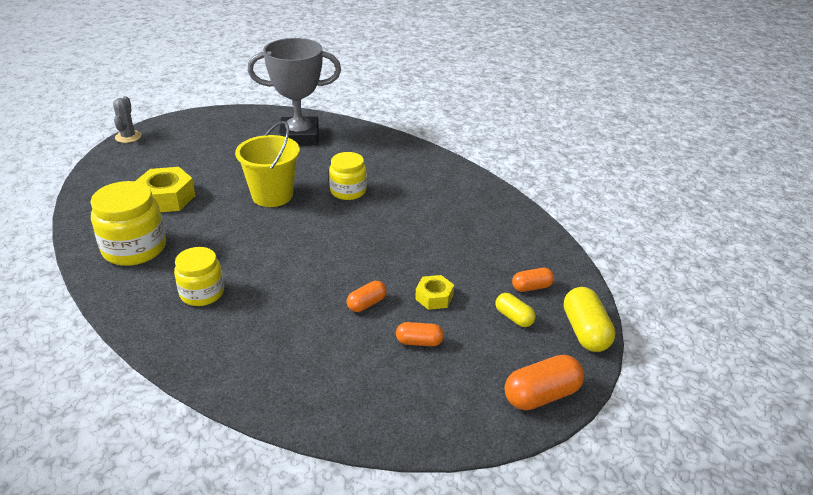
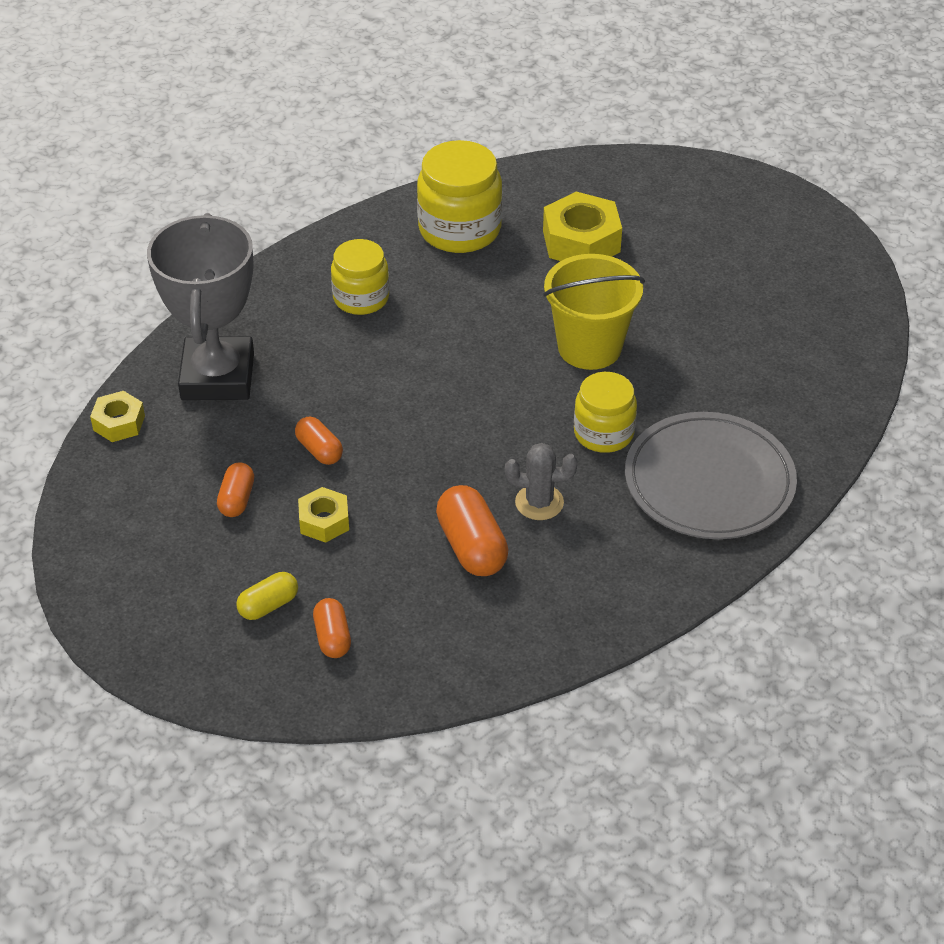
camera: 95 degrees right, 10 degrees up
grey cactus [113,96,142,143] -> grey cactus moved to [505,443,578,520]
grey trophy [248,38,341,146] -> grey trophy moved to [147,213,254,400]
orange capsule [505,355,584,410] -> orange capsule moved to [436,485,508,576]
yellow capsule [564,287,615,352] -> none
none -> yellow nut [90,391,145,442]
none -> grey plate [625,412,797,539]

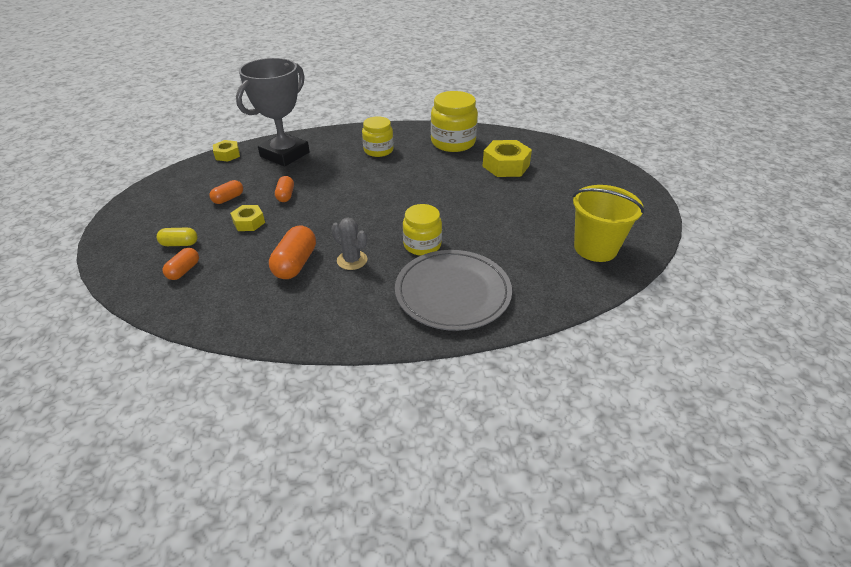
camera: 35 degrees right, 5 degrees down
yellow bucket [543,254,645,370] -> yellow bucket moved to [573,185,644,262]

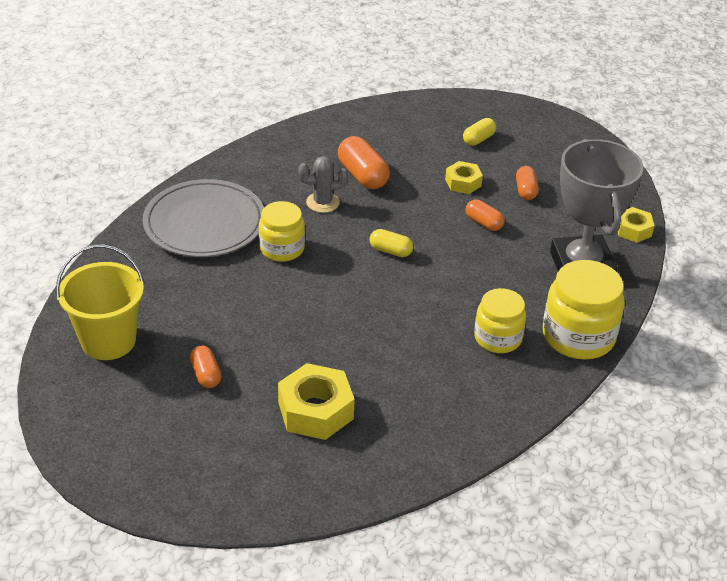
camera: 135 degrees right, 0 degrees up
orange capsule [163,248,199,280] -> orange capsule moved to [190,346,221,388]
yellow jar [431,91,478,152] -> yellow jar moved to [543,260,625,359]
none -> yellow capsule [369,229,413,257]

